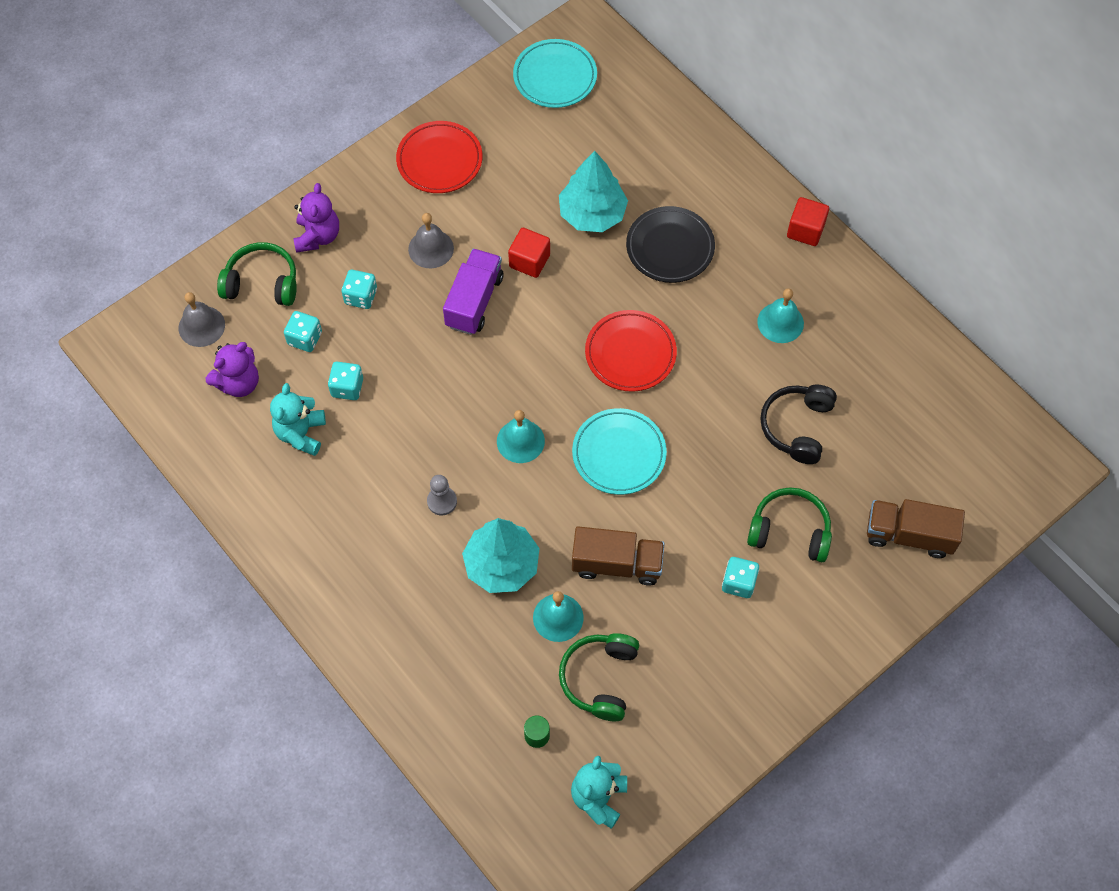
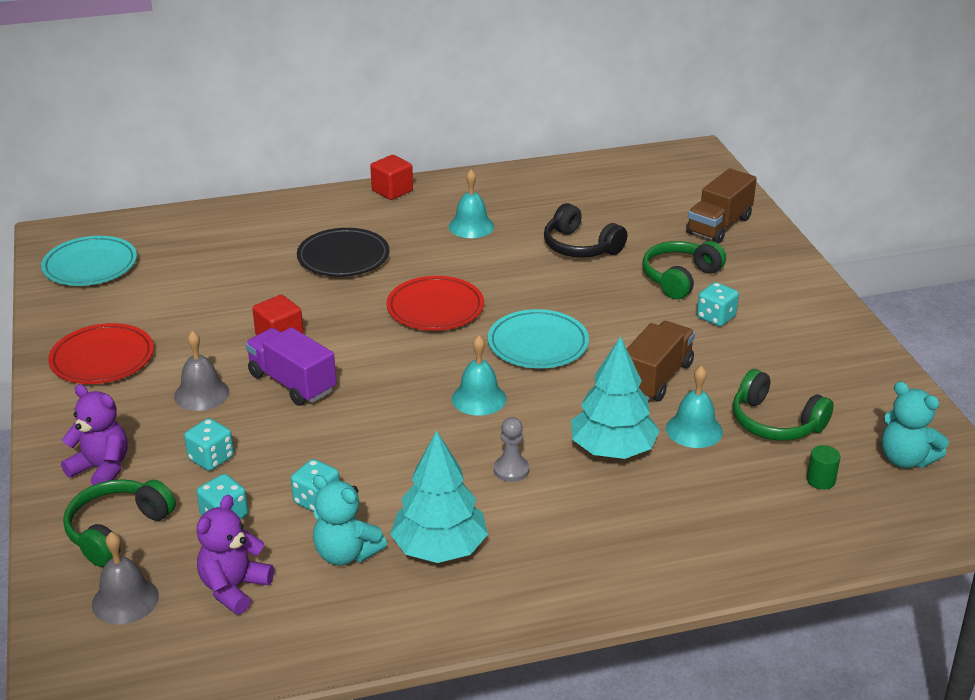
camera: 65 degrees left, 30 degrees down
purple teddy bear [206,342,259,397] -> purple teddy bear turned 135 degrees counterclockwise [196,495,274,615]
turquoise tree [559,151,628,232] -> turquoise tree moved to [390,431,488,563]

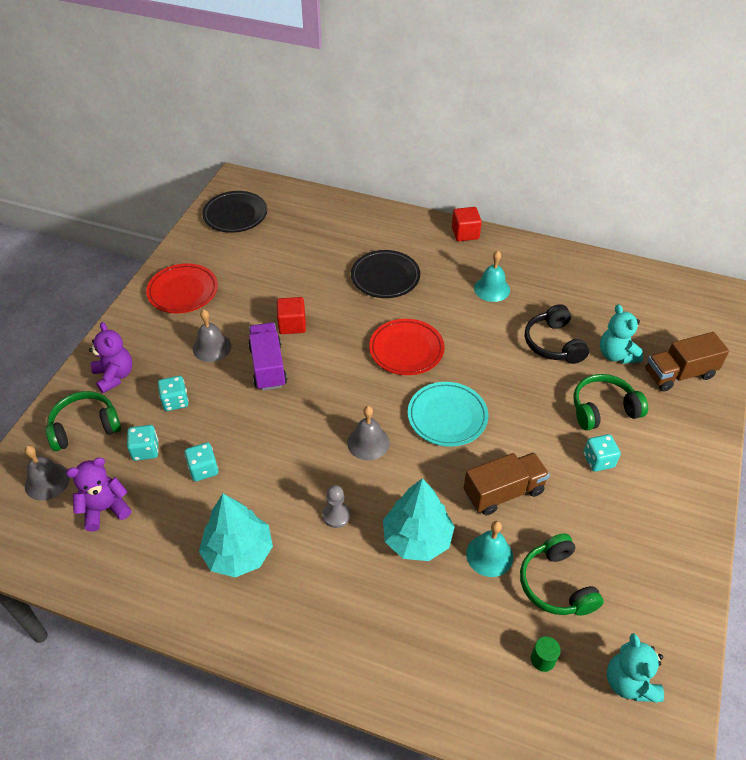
camera: 35 degrees right, 15 degrees up
turquoise plate [41,236,137,286] -> black plate [202,191,267,233]
turquoise teddy bear [313,475,387,566] -> turquoise teddy bear moved to [600,304,643,364]
turquoise bell [452,335,506,416] -> grey bell [347,406,390,460]

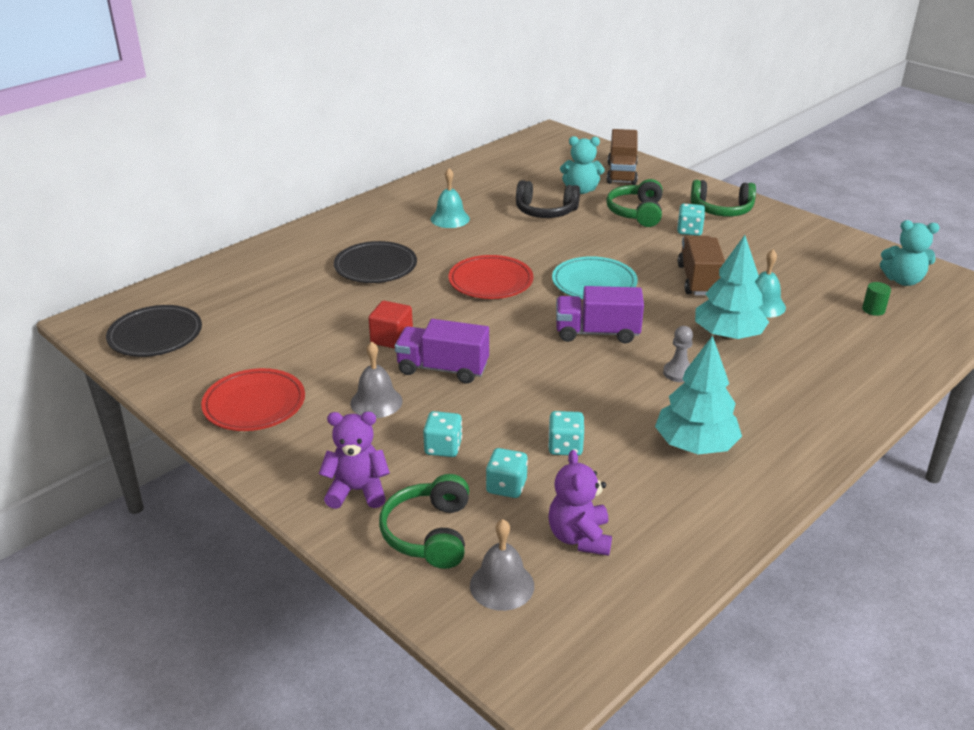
camera: 65 degrees left, 15 degrees down
grey bell [347,406,390,460] -> purple truck [556,286,644,343]
red cube [452,207,482,241] -> none
green headphones [520,533,604,616] -> green headphones moved to [691,180,756,216]

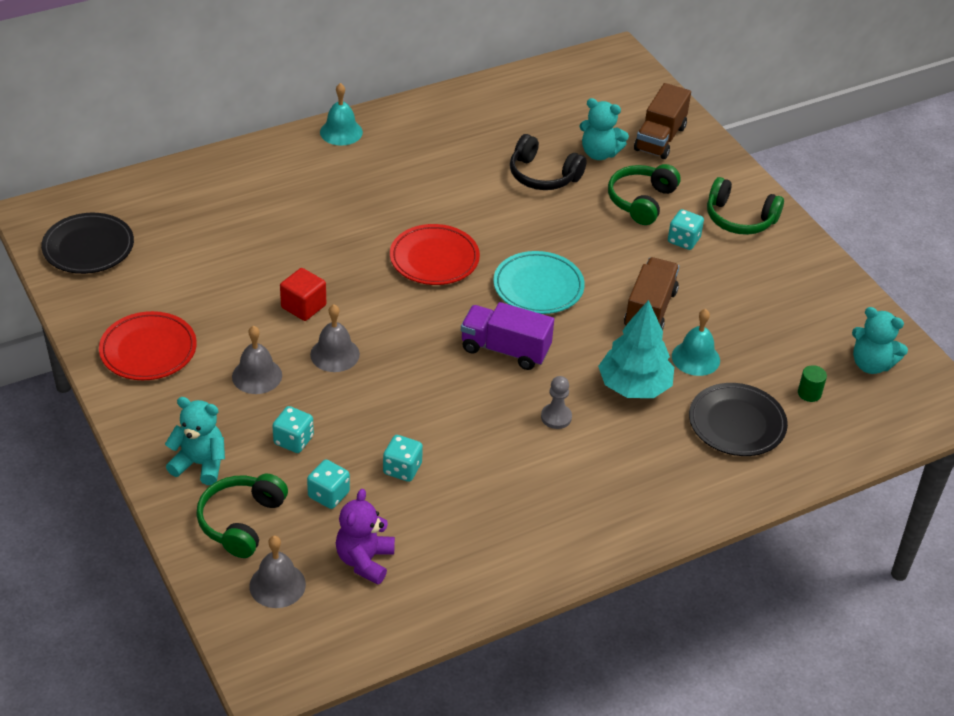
camera: 15 degrees right, 10 degrees up
purple teddy bear [319,412,390,509] -> turquoise teddy bear [165,397,225,485]
black plate [334,241,417,283] -> black plate moved to [689,383,788,456]
purple truck [395,319,489,383] -> grey bell [310,304,360,372]
turquoise bell [431,168,470,228] -> turquoise bell moved to [320,83,363,146]
turquoise tree [655,336,742,455] -> none

